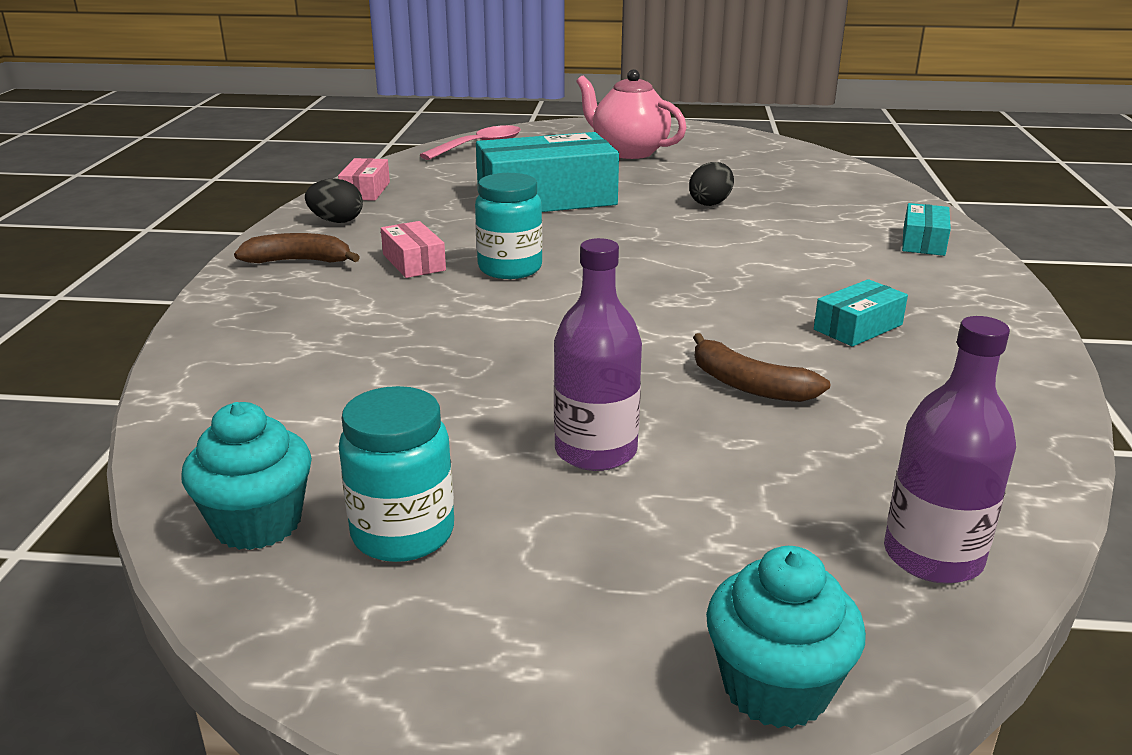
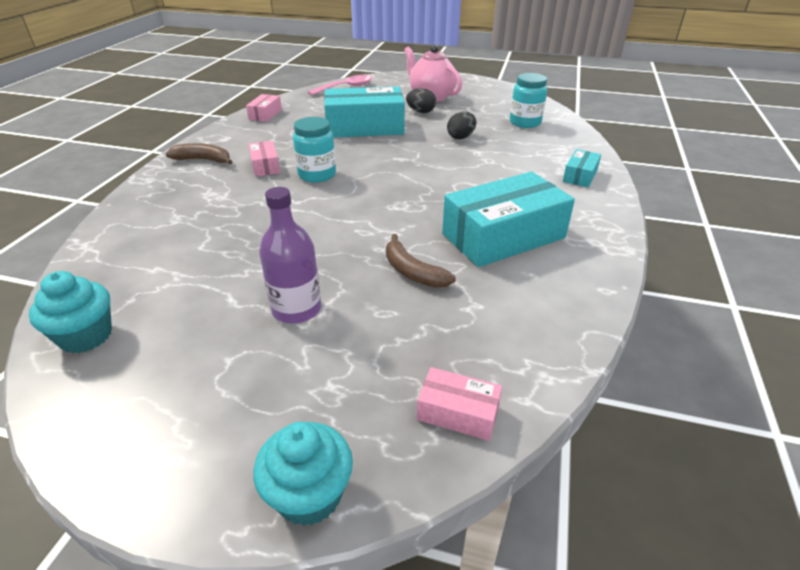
camera: 10 degrees right, 10 degrees up
black egg [305,179,363,223] -> black egg moved to [406,88,436,113]
turquoise jar [339,386,454,562] -> turquoise jar moved to [510,73,547,128]
turquoise box [814,279,908,347] -> turquoise box [442,172,575,267], size x2.12
purple bottle [884,316,1016,584] -> pink box [417,367,502,441]

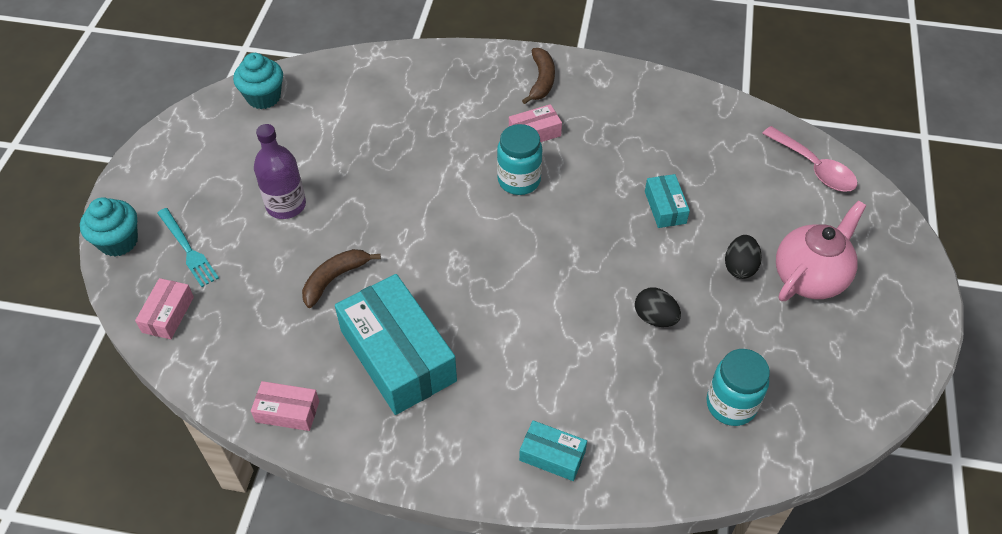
camera: 85 degrees right, 15 degrees up
pink box [246,94,282,122] -> pink box moved to [251,381,319,431]
turquoise box [324,86,405,138] -> turquoise box [645,174,690,228], size x0.47
none -> turquoise fork [157,208,219,287]

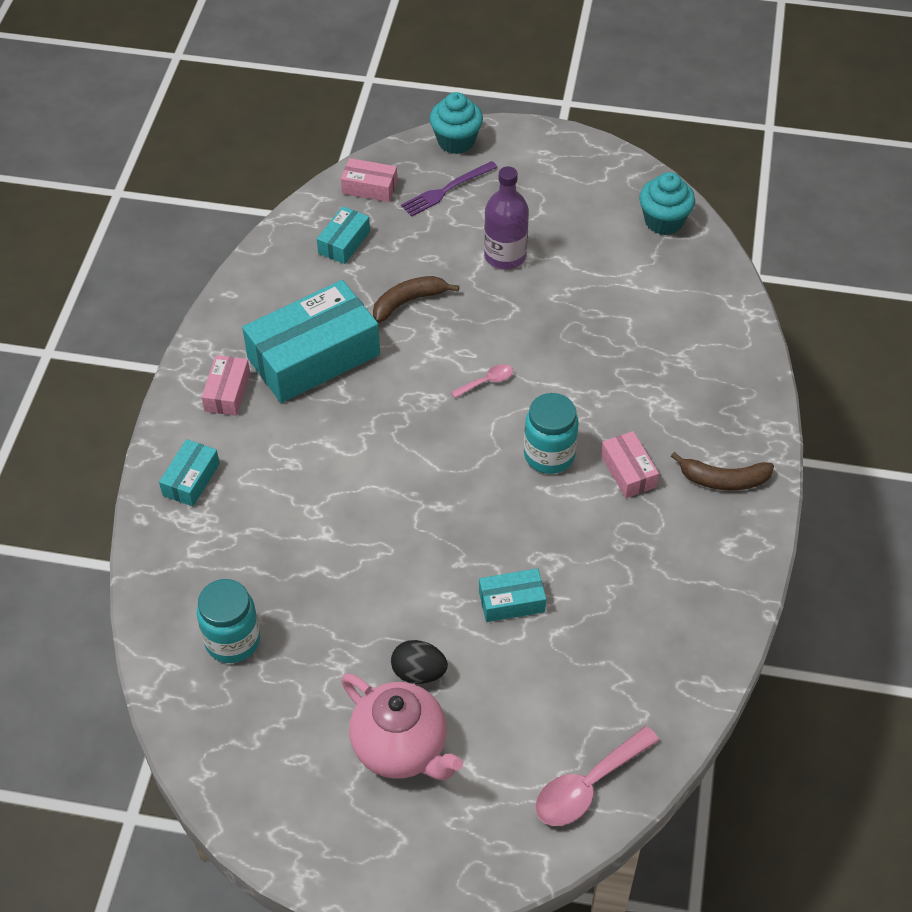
camera: 90 degrees right, 0 degrees up
turquoise fork [157,208,219,287] -> purple fork [401,161,498,217]
pink box [251,381,319,431] -> pink box moved to [202,355,250,416]
brown banana [302,249,381,308] -> brown banana turned 75 degrees counterclockwise [373,276,459,323]
black egg [635,288,681,327] -> none
none -> turquoise box [317,206,370,264]
none -> pink spoon [451,364,513,398]

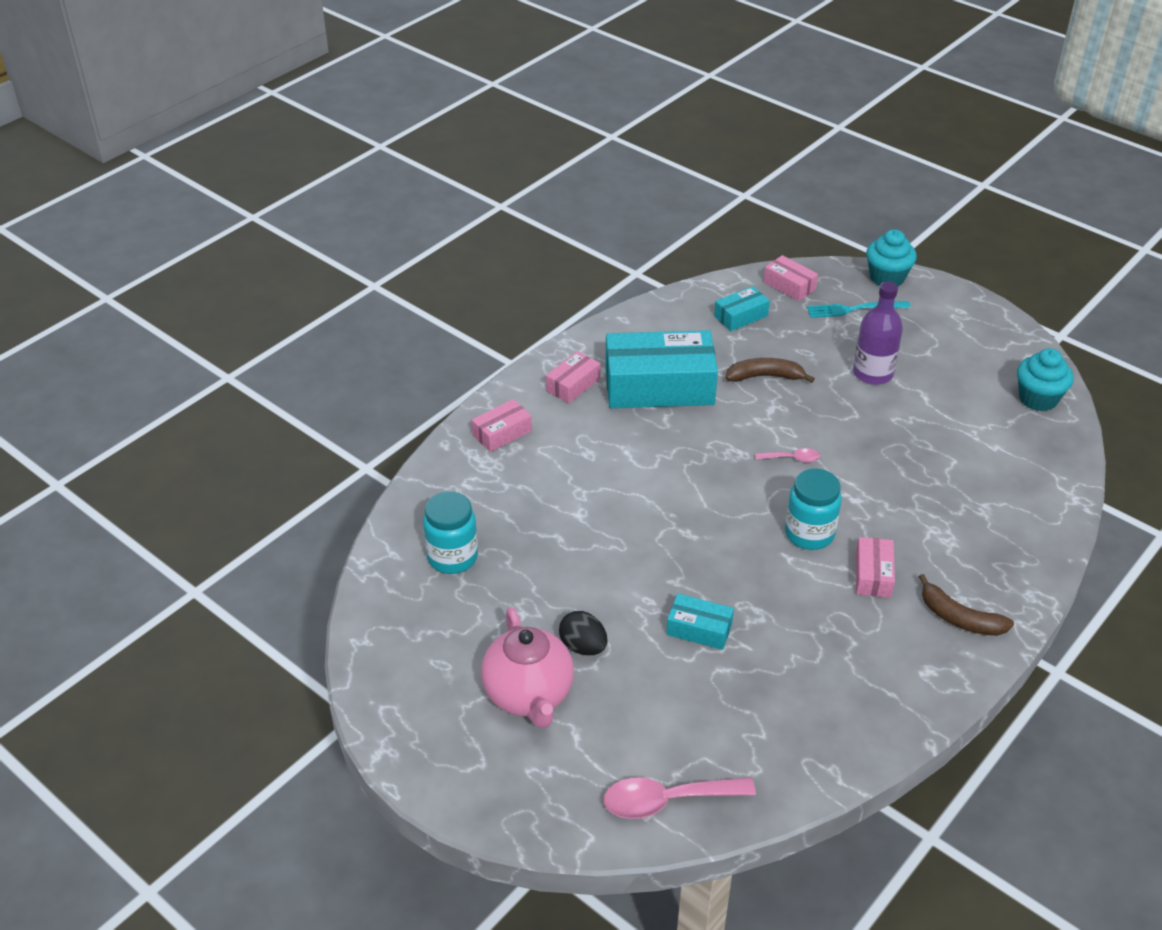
camera: 30 degrees right, 10 degrees down
turquoise box [159,439,220,506] -> pink box [472,399,532,452]
purple fork [401,161,498,217] -> turquoise fork [807,301,910,318]

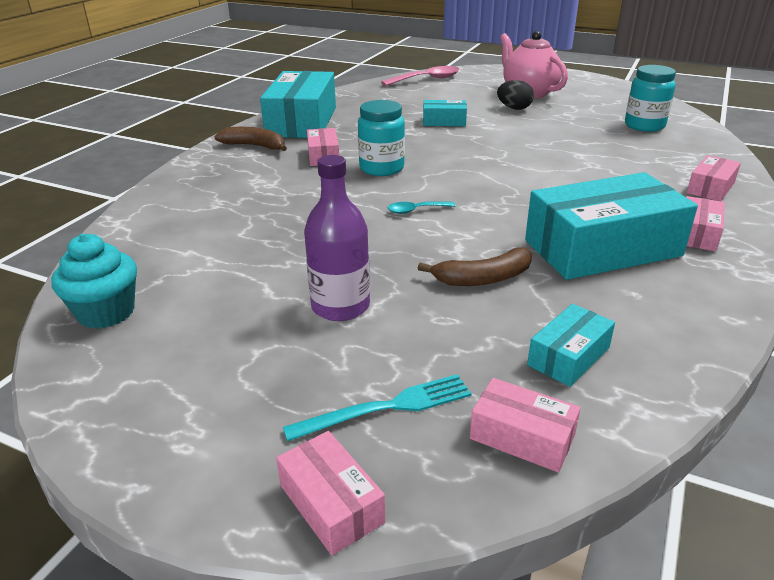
camera: 165 degrees right, 10 degrees down
pink spoon [755,448,820,463] -> turquoise spoon [387,201,455,214]
turquoise cupcake [866,229,917,286] -> pink box [276,431,385,555]
none -> turquoise box [260,71,336,138]

